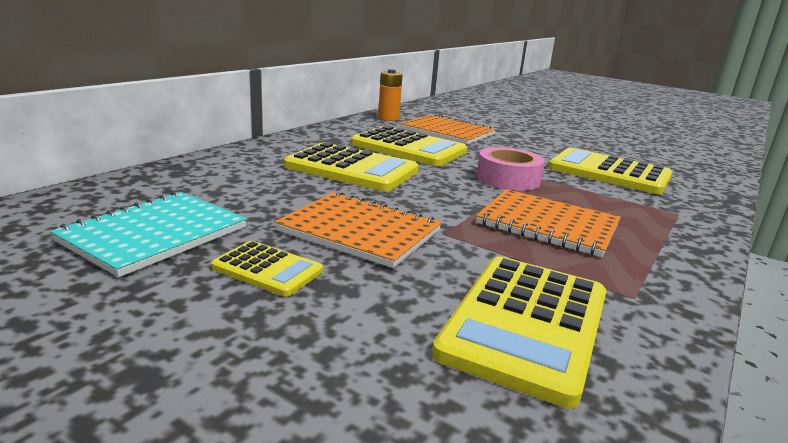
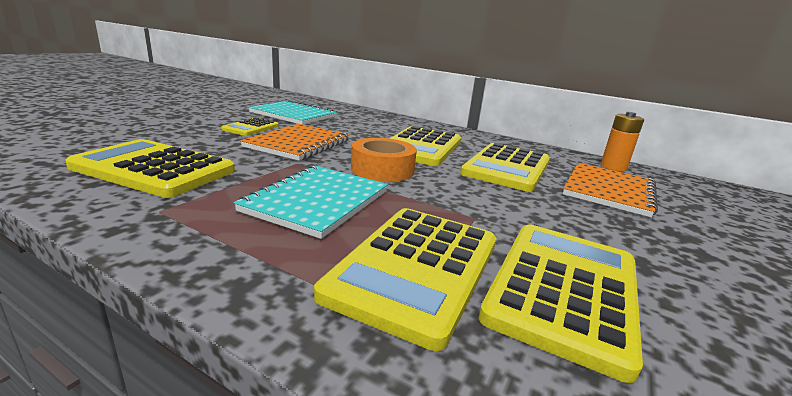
camera: 85 degrees right, 0 degrees up
orange notebook [476,189,621,257] -> turquoise notebook [234,165,388,239]
pink tape [477,147,545,191] -> none
none -> yellow calculator [314,208,496,351]
none -> orange tape [351,138,417,182]

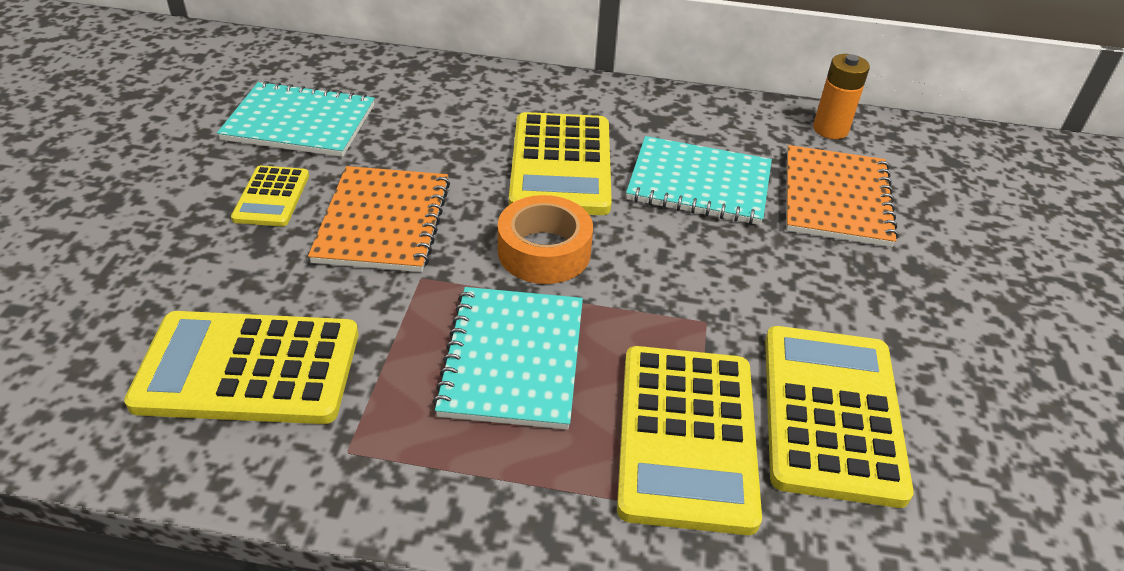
camera: 20 degrees left, 20 degrees up
yellow calculator [460,143,550,192] -> turquoise notebook [626,136,772,225]

